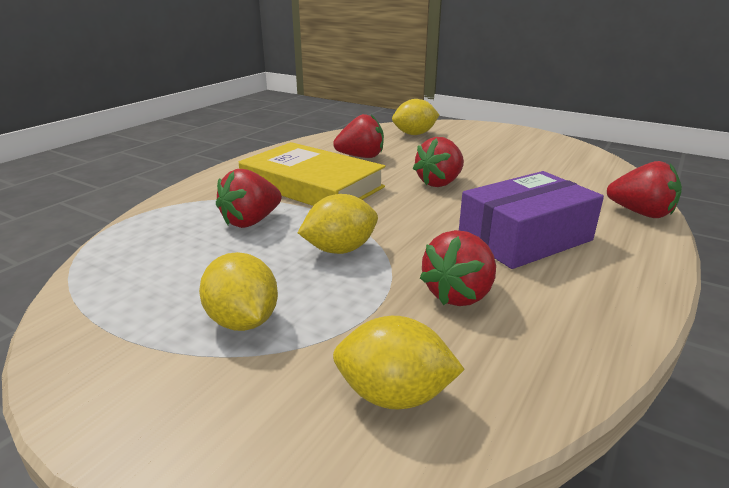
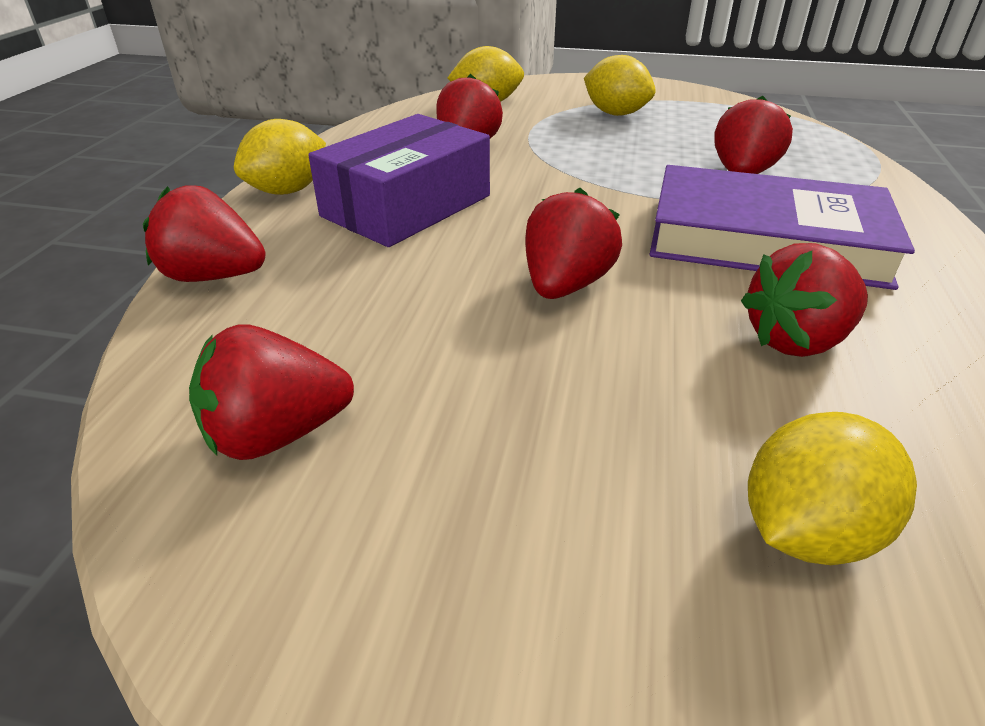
camera: 160 degrees right, 10 degrees up
yellow book [239,142,385,206] -> purple book [649,165,915,290]
yellow lemon [298,194,378,254] -> yellow lemon moved to [234,119,326,195]
none -> red strawberry [189,324,354,460]

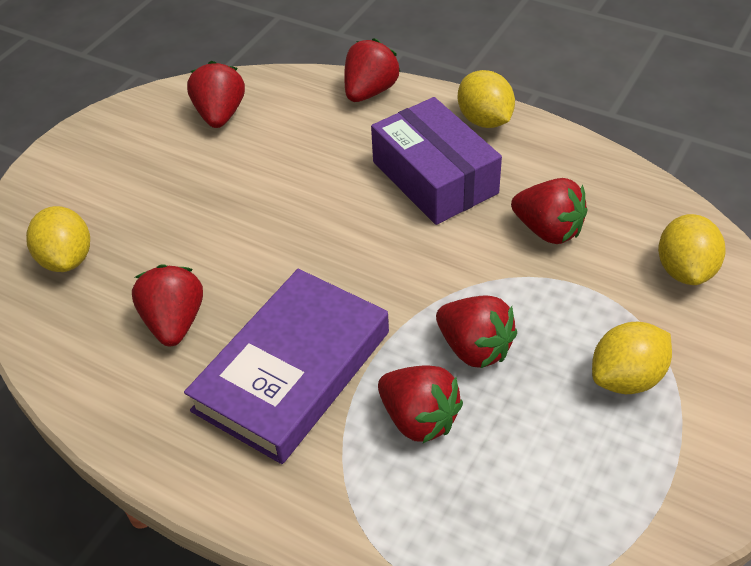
camera: 110 degrees right, 10 degrees up
red strawberry [525,188,622,299] -> red strawberry moved to [436,295,517,368]

